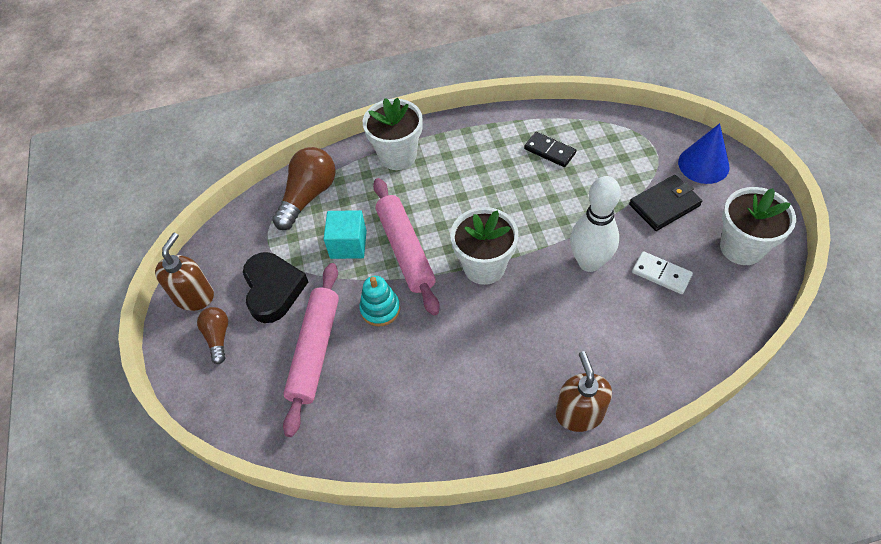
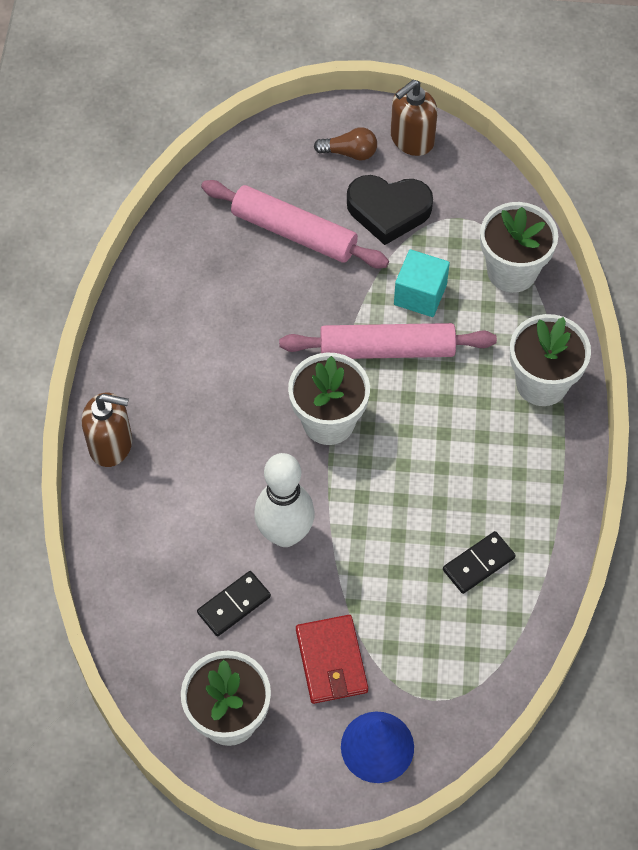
camera: 105 degrees right, 5 degrees up
brown soap dispenser [155,233,214,311] -> brown soap dispenser turned 105 degrees clockwise [391,80,438,156]
brown light bulb [272,147,336,230] -> white flower pot [480,202,558,293]
turquoise stacking toy [359,276,400,327] -> none
black wallet [629,175,702,231] -> red wallet [296,615,368,704]
white domino [632,251,693,294] -> black domino [197,571,271,636]

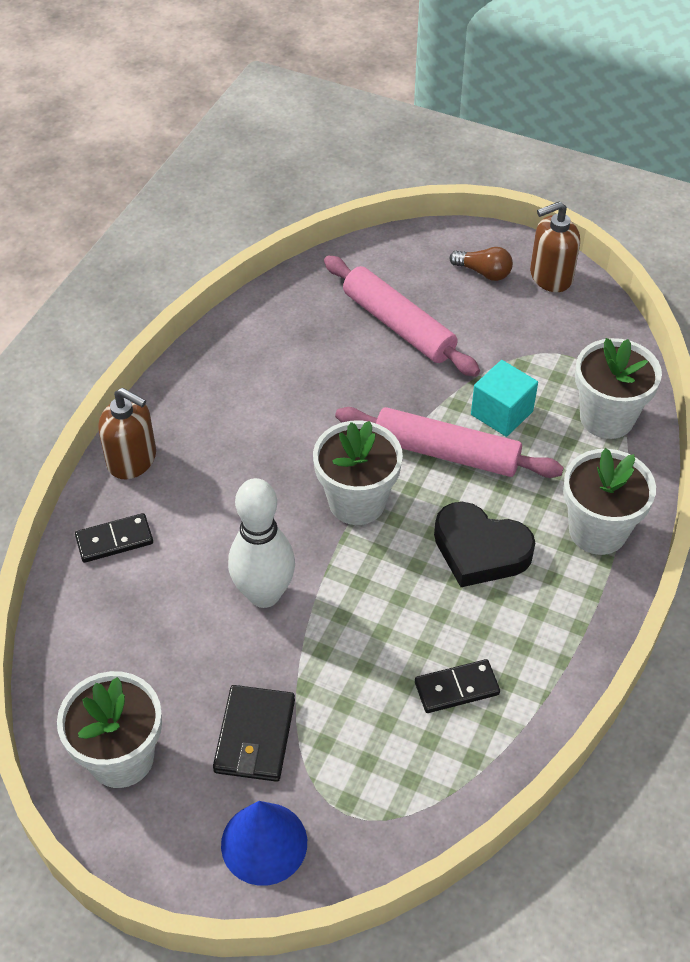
camera: 20 degrees right, 10 degrees down
black domino [197,571,271,636] -> black domino moved to [75,513,153,563]
red wallet [296,615,368,704] -> black wallet [213,685,295,782]
black heart [347,175,433,245] -> black heart moved to [434,502,535,587]

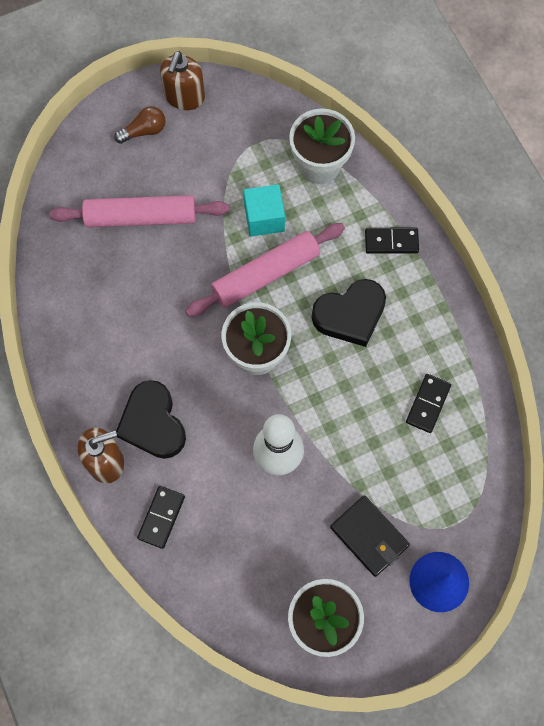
camera: 50 degrees left, 20 degrees up
white flower pot [563,448,656,555] -> black domino [365,227,419,254]
none -> black heart [116,380,186,459]

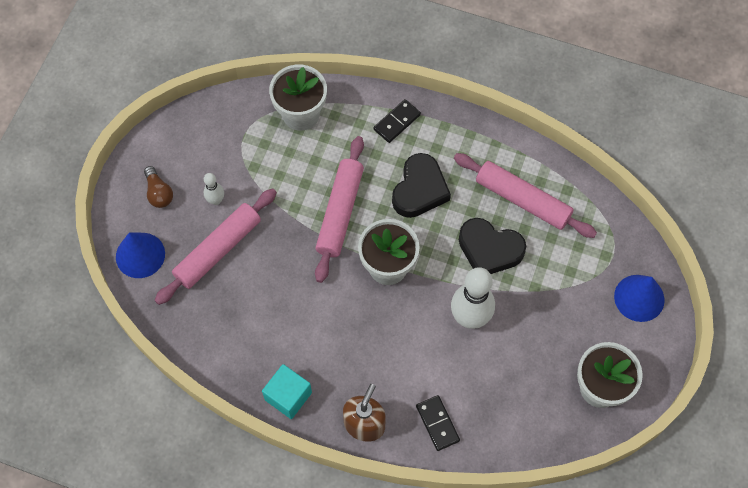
camera: 45 degrees left, 5 degrees down
brown light bulb [114,106,166,144] -> brown light bulb turned 135 degrees clockwise [144,166,173,208]
black heart [116,380,186,459] -> black heart moved to [459,218,526,274]
brown soap dispenser [160,51,205,110] -> none
turquoise cube [244,184,285,237] -> turquoise cube moved to [262,364,312,419]
black wallet [330,495,410,577] -> none
black domino [406,374,451,433] -> pink rolling pin [454,153,597,238]
none -> blue cone [116,232,165,278]
none -> white bowling pin [204,173,224,205]

